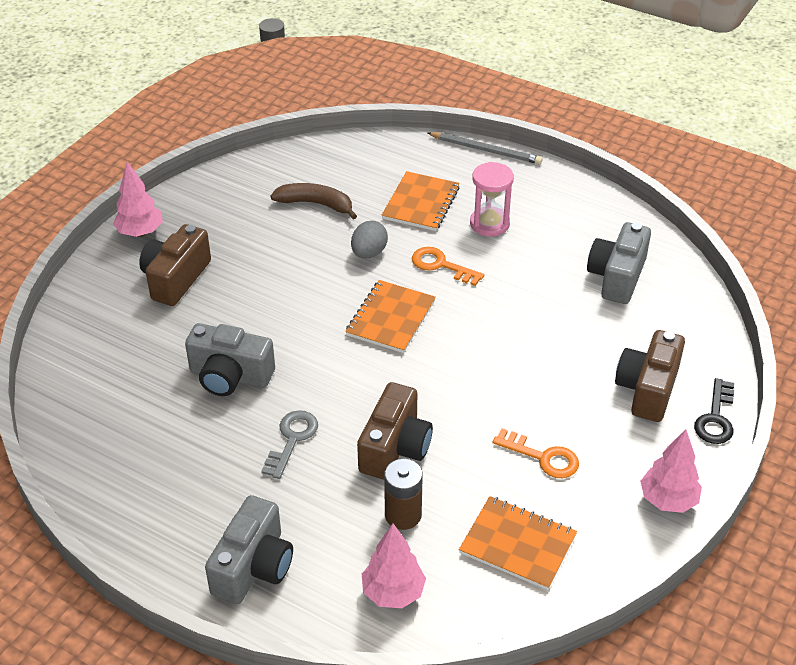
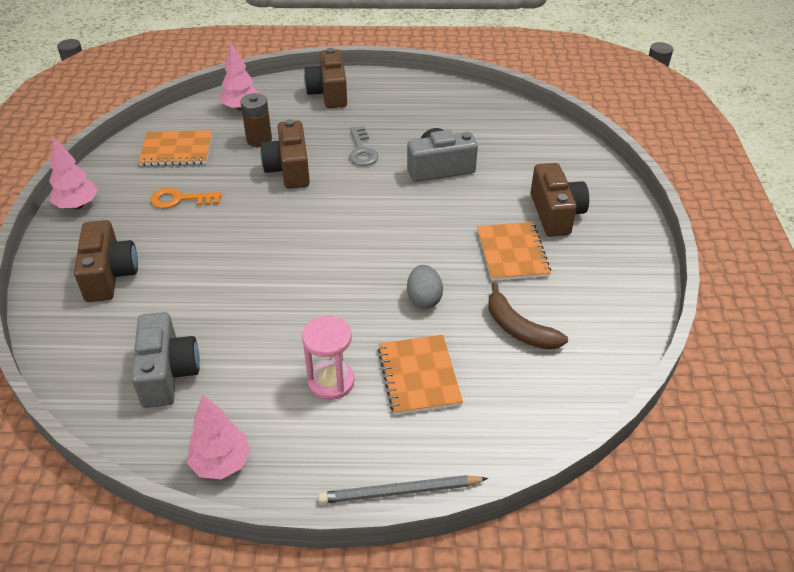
camera: 150 degrees right, 0 degrees up
pink tree [113,162,163,237] -> pink tree moved to [187,395,251,479]
grey camera [205,495,293,604] -> brown camera [304,48,347,108]
brown banana [271,183,357,219] -> brown banana turned 60 degrees clockwise [488,283,568,350]
orange notebook [345,280,436,353] -> orange notebook moved to [477,222,551,281]
orange key [412,247,484,286] -> none
black key [694,378,734,444] -> none

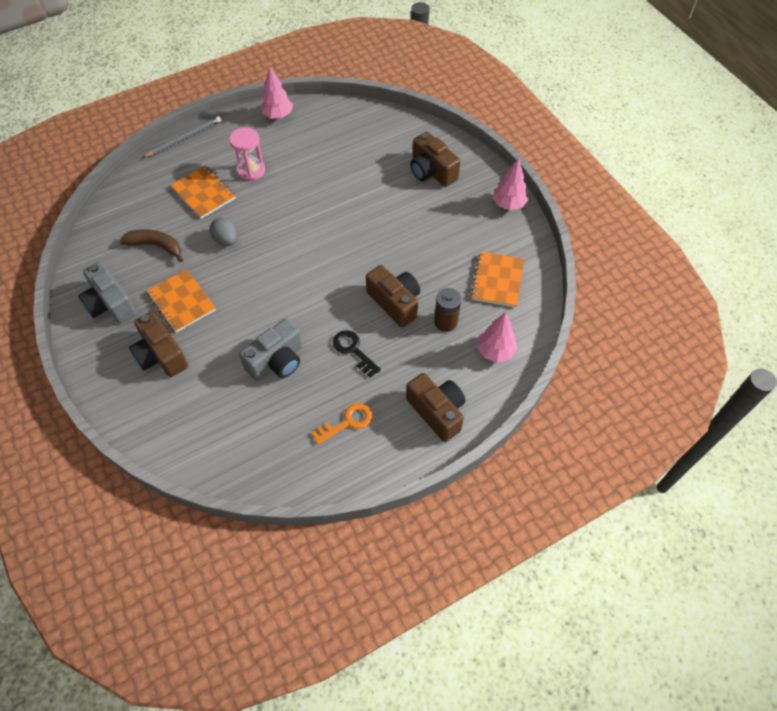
camera: 150 degrees right, 15 degrees up
grey camera [132,312,200,408] -> grey camera moved to [78,261,137,324]
orange notebook [138,130,212,166] -> orange notebook turned 45 degrees counterclockwise [470,252,524,307]
orange key [151,188,222,209] -> orange key moved to [311,403,373,445]
grey key [349,126,378,166] -> black key [333,330,381,378]

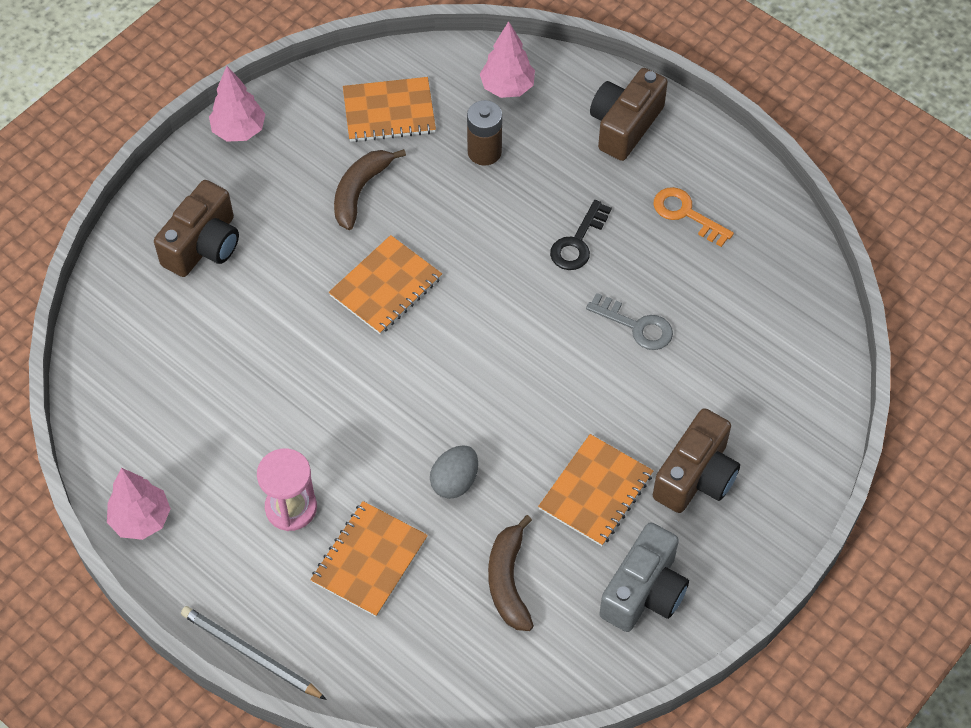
camera: 110 degrees left, 0 degrees up
grey camera [239,318,302,381] -> grey key [586,293,673,350]
brown camera [366,265,420,328] -> none
none -> orange notebook [328,235,442,335]
none -> brown banana [334,149,406,230]

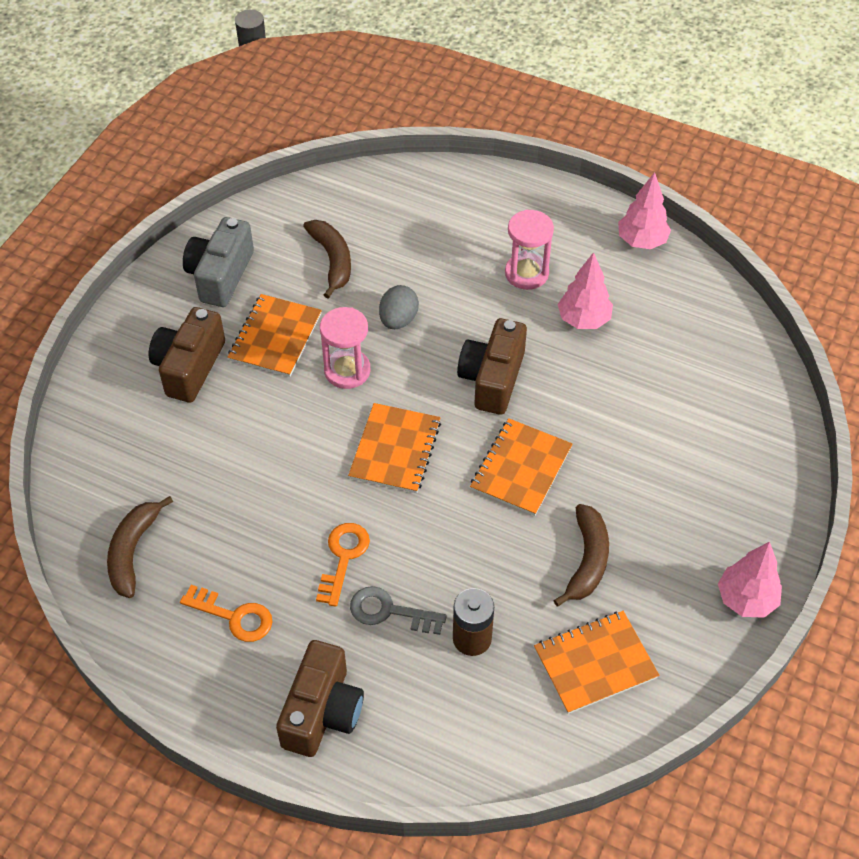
camera: 165 degrees right, 5 degrees down
brown camera [154,180,239,277] -> brown camera moved to [457,318,527,415]
grey pencil [181,606,327,700] -> none
orange notebook [310,501,428,617] -> orange notebook moved to [348,403,441,493]
pink tree [480,21,535,98] -> pink tree moved to [557,252,613,329]
black key [550,200,612,270] -> orange key [316,523,370,607]
grey key [586,293,673,350] -> grey key moved to [350,586,447,635]
none -> brown banana [107,496,173,598]
none -> pink hourglass [320,307,370,389]

